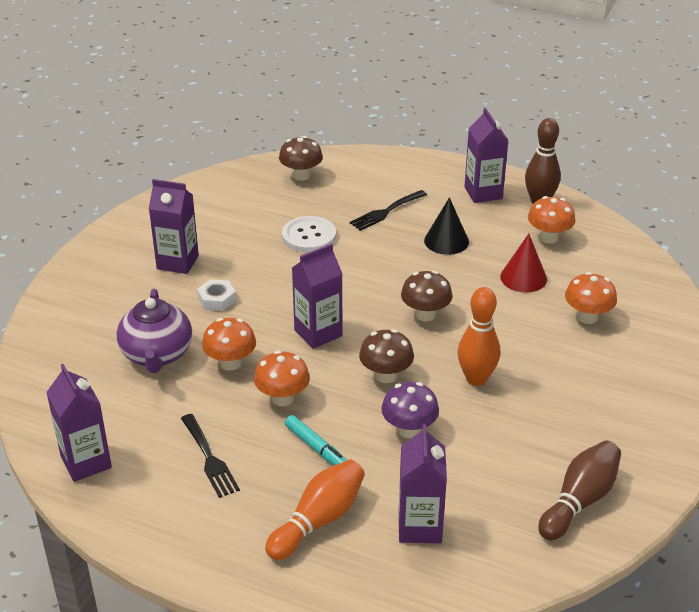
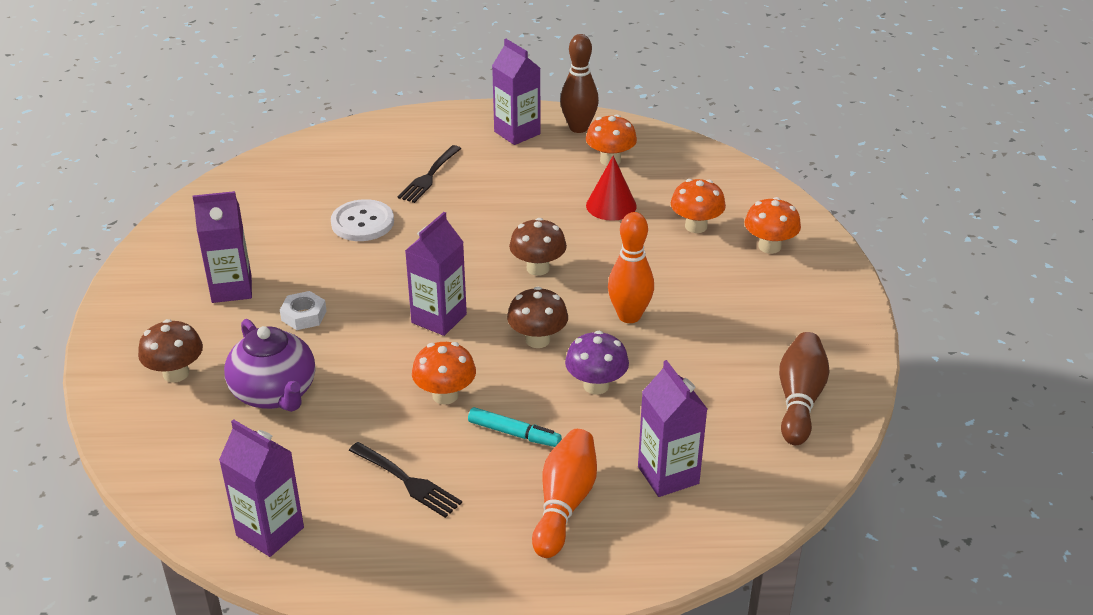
camera: 25 degrees left, 0 degrees up
orange mushroom [202,318,256,371] -> orange mushroom moved to [745,197,801,254]
brown mushroom [279,136,323,181] -> brown mushroom moved to [138,319,203,383]
black cone [424,197,469,255] -> none

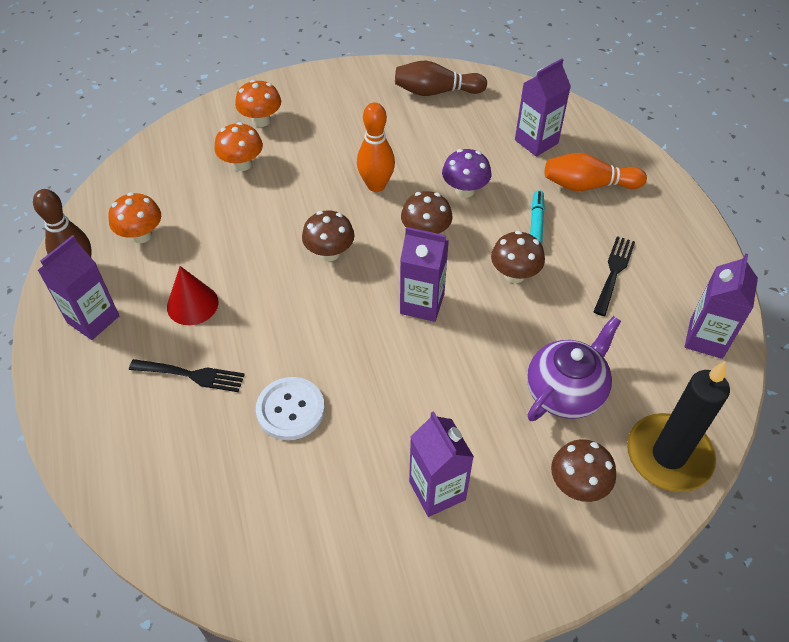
camera: 105 degrees left, 15 degrees up
white nut [280,291,327,330] -> none
orange mushroom [412,342,476,405] -> brown mushroom [491,231,545,283]
red cone [586,156,637,221] -> red cone moved to [167,266,219,325]
none -> black candle [627,361,730,492]

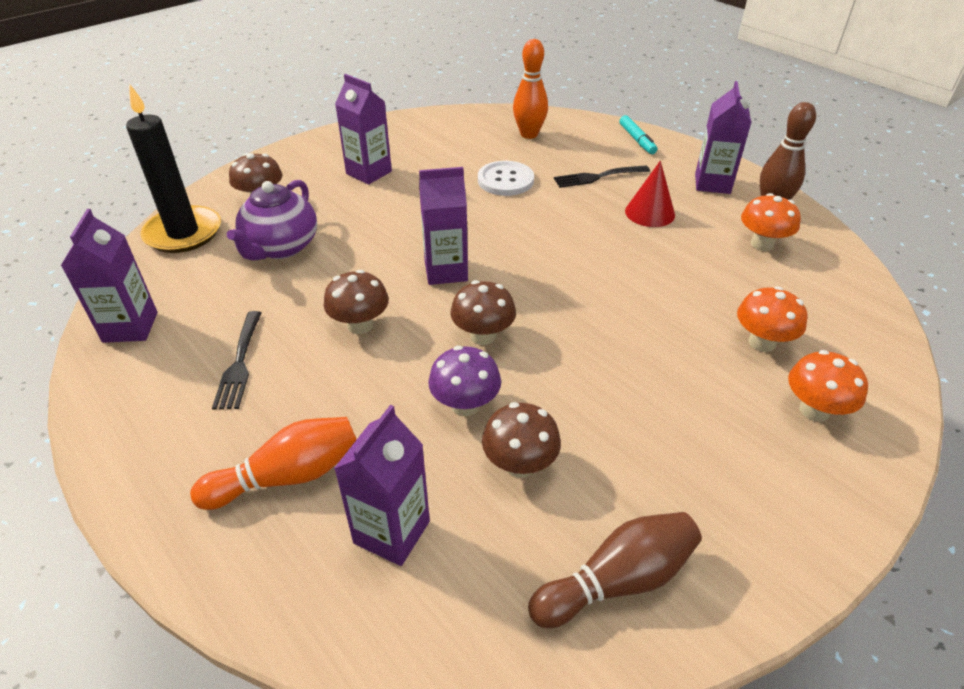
camera: 155 degrees right, 10 degrees down
brown mushroom [302,210,355,261] -> brown mushroom moved to [482,402,561,478]
orange bowling pin [357,102,395,192] -> orange bowling pin moved to [513,39,548,139]
turquoise marker [530,190,545,244] -> turquoise marker moved to [620,115,657,154]

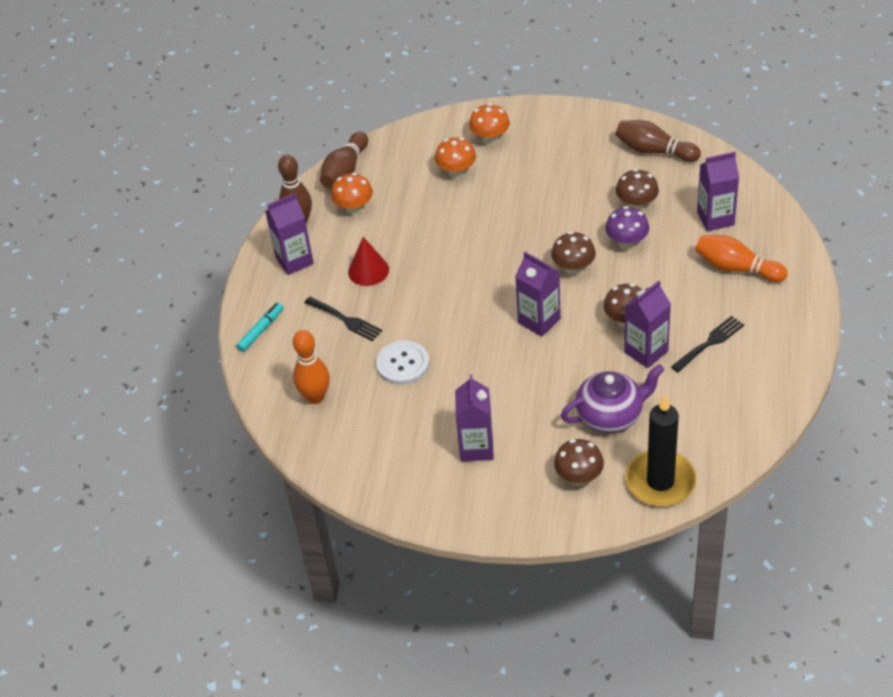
camera: 125 degrees left, 5 degrees up
purple carton [61,209,158,343] -> purple carton moved to [624,280,671,368]
none -> brown bowling pin [320,132,368,188]

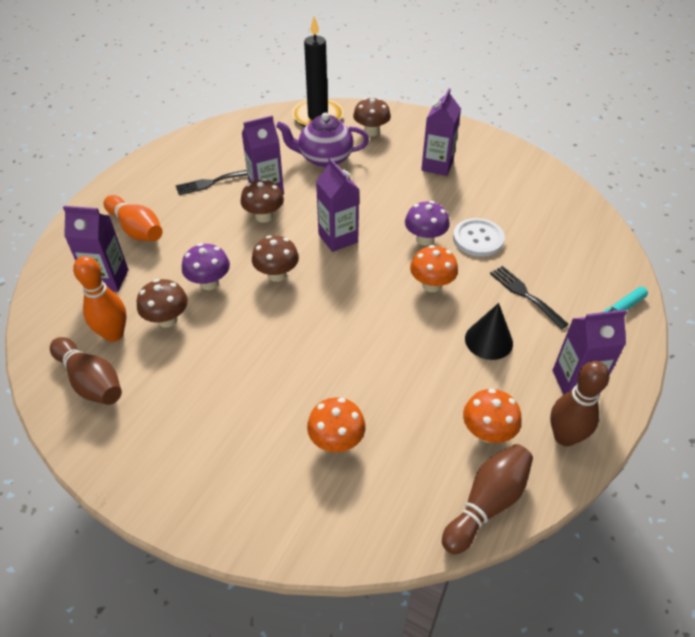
camera: 165 degrees left, 0 degrees up
orange bowling pin [293,330,330,404] -> orange bowling pin moved to [73,256,127,342]
red cone [348,237,389,286] -> black cone [465,303,513,360]
orange mushroom [469,103,510,145] -> orange mushroom moved to [410,245,458,292]
none -> purple mushroom [405,201,450,246]

